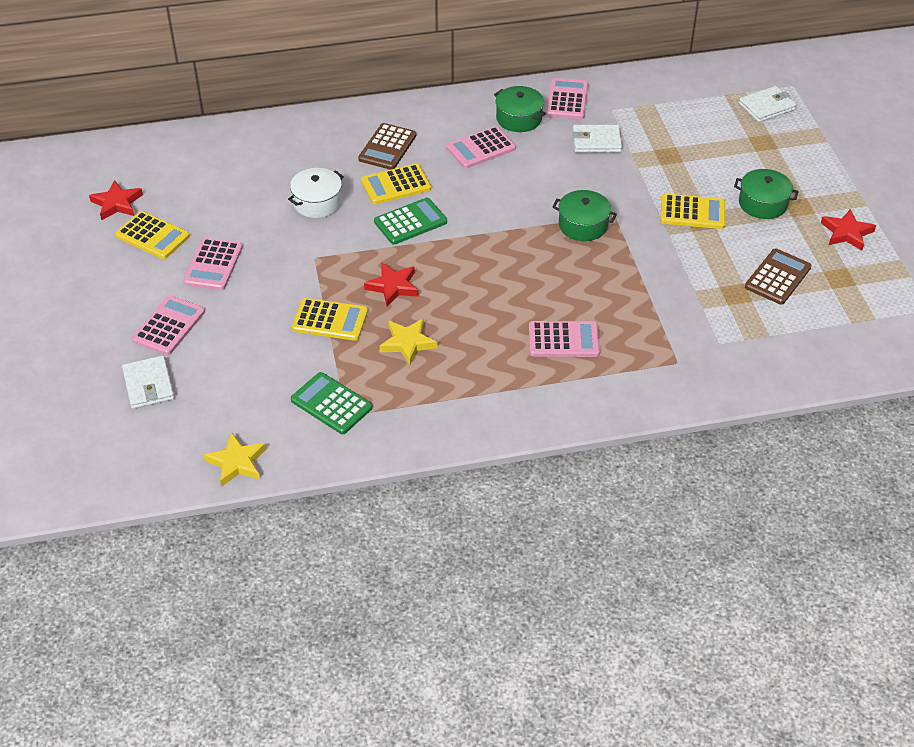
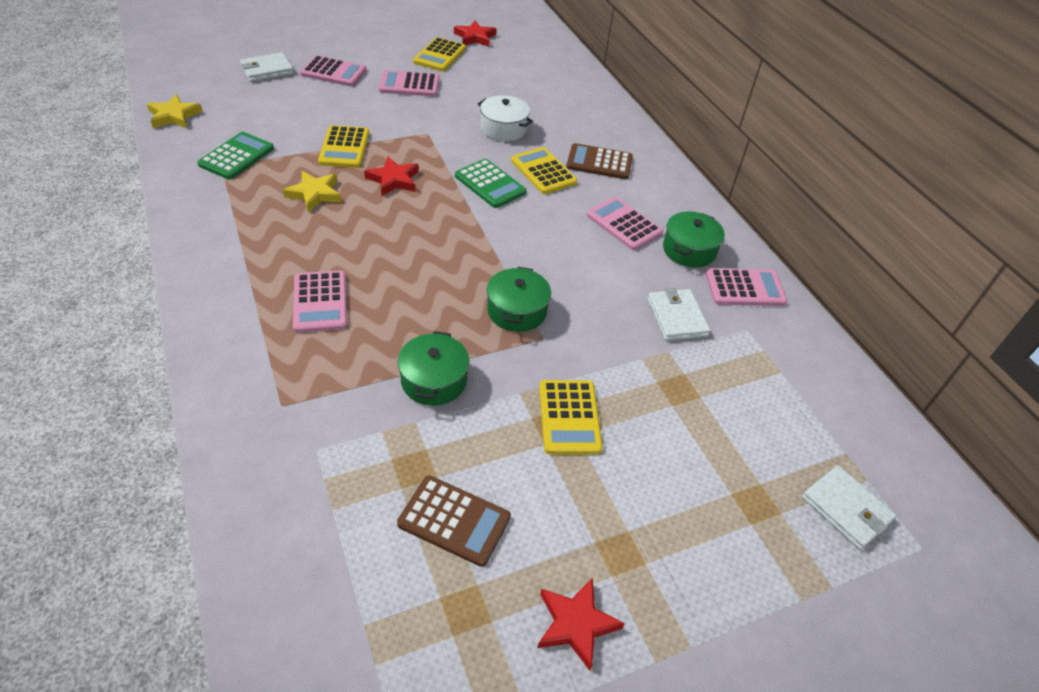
camera: 75 degrees right, 0 degrees up
green pot [734,169,799,219] -> green pot moved to [398,331,469,406]

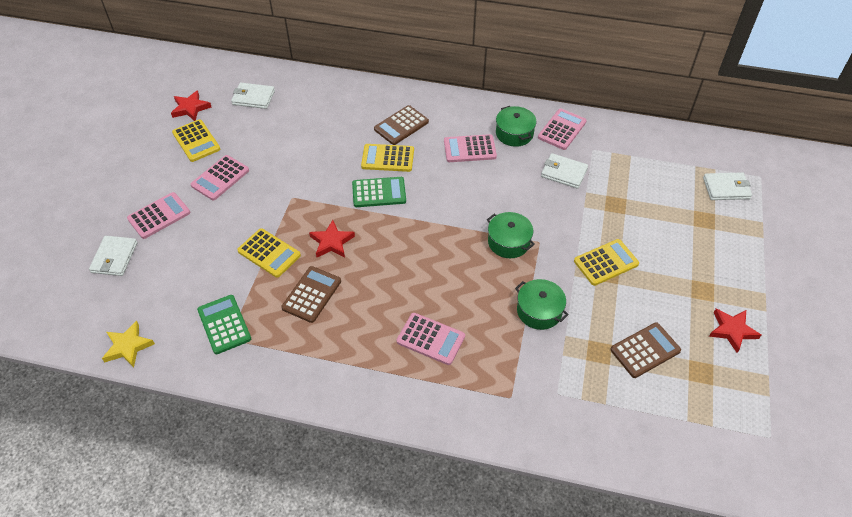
camera: 50 degrees left, 5 degrees up
yellow star [283,171,341,213] -> brown calculator [281,266,341,323]
white pot [478,95,533,141] -> none
yellow calculator [539,380,603,454] -> yellow calculator turned 60 degrees counterclockwise [574,239,639,286]
none -> white wallet [231,83,275,109]

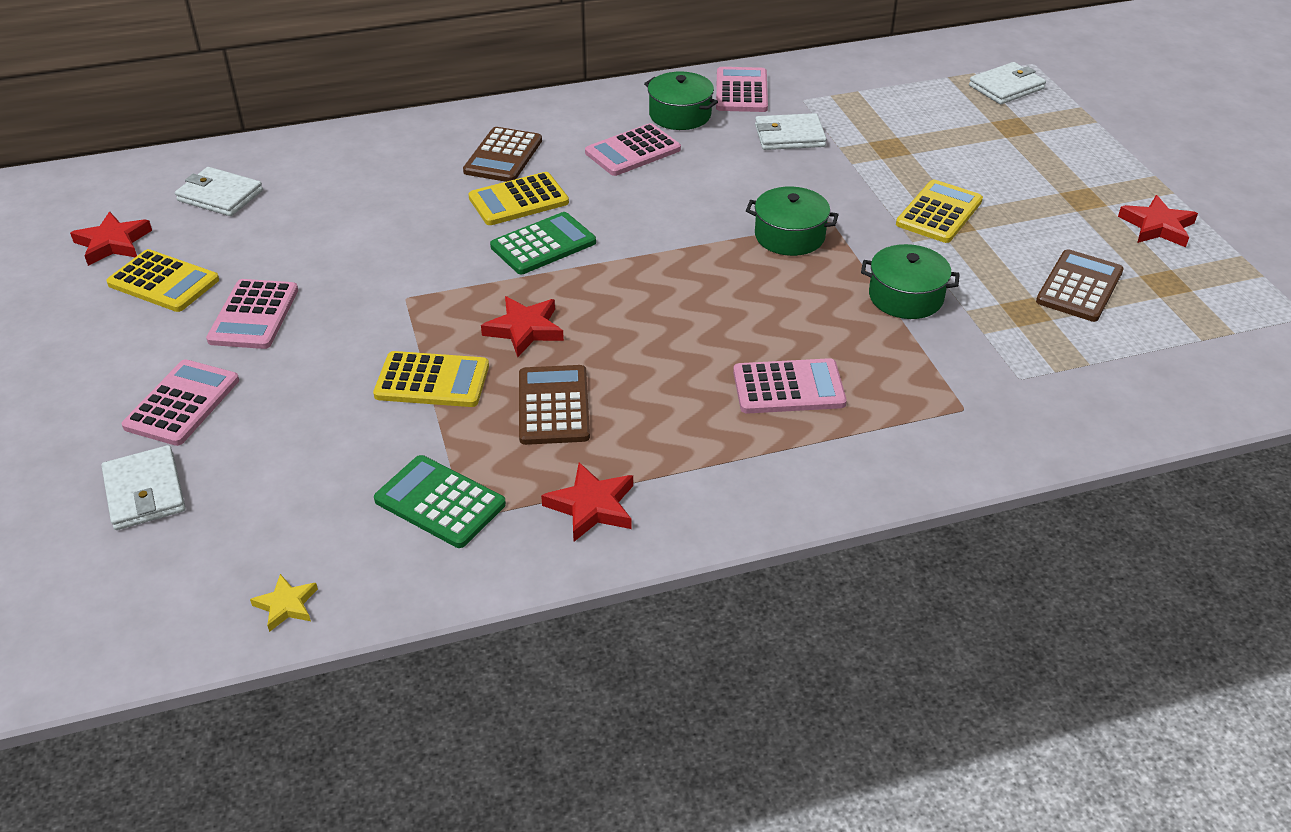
camera: 30 degrees left, 10 degrees down
yellow star [102,321,155,368] -> yellow star [250,574,318,632], size x0.64
white wallet [231,83,275,109] -> white wallet turned 45 degrees clockwise [175,167,263,216]
none -> red star [541,462,633,542]

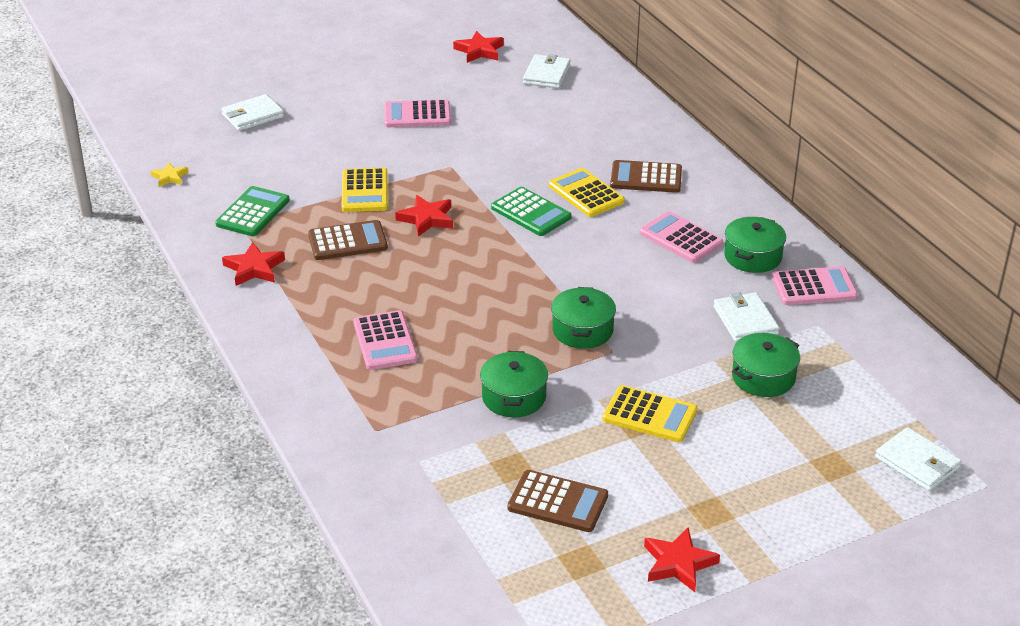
camera: 80 degrees right, 5 degrees down
yellow calculator [106,249,219,312] -> none
pink calculator [122,359,239,446] -> none
none -> green pot [732,333,800,397]

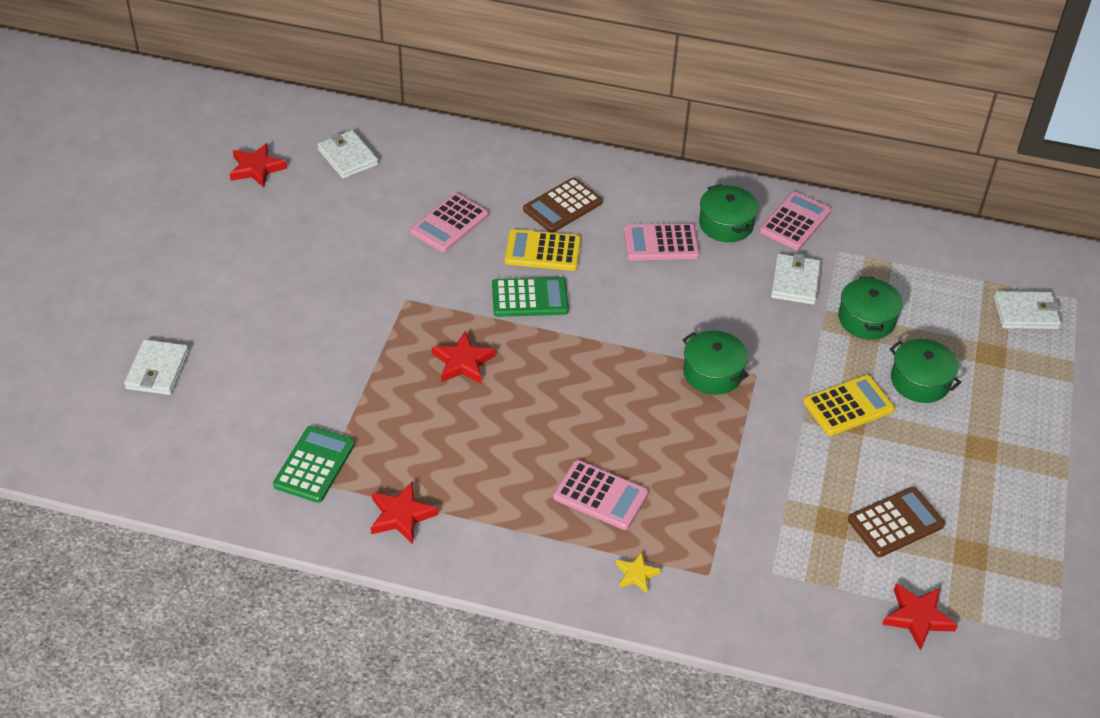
camera: 50 degrees left, 10 degrees up
yellow star [151,163,188,187] -> yellow star moved to [616,552,661,593]
green calculator [215,186,290,236] -> green calculator turned 45 degrees clockwise [273,426,355,503]
brown calculator [308,220,388,260] -> none
yellow calculator [342,167,388,212] -> none
pink calculator [384,99,451,127] -> pink calculator moved to [410,193,488,252]
green pot [480,351,548,417] -> green pot moved to [890,339,962,403]
red star [644,528,720,592] -> red star moved to [882,584,958,651]
white wallet [713,292,780,342] -> white wallet turned 75 degrees clockwise [771,253,821,305]

